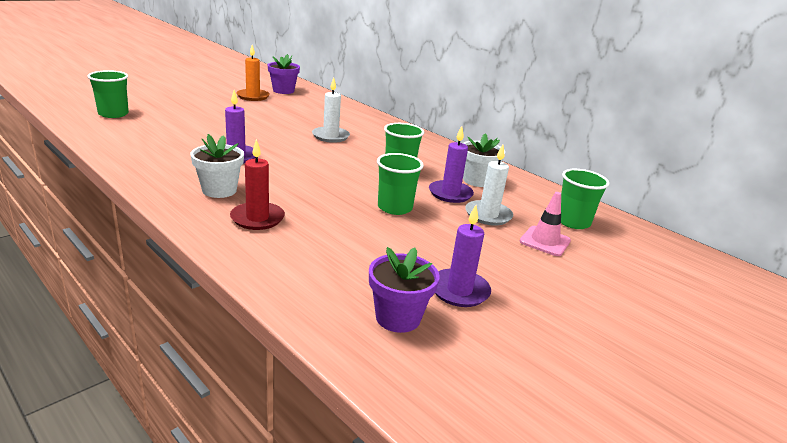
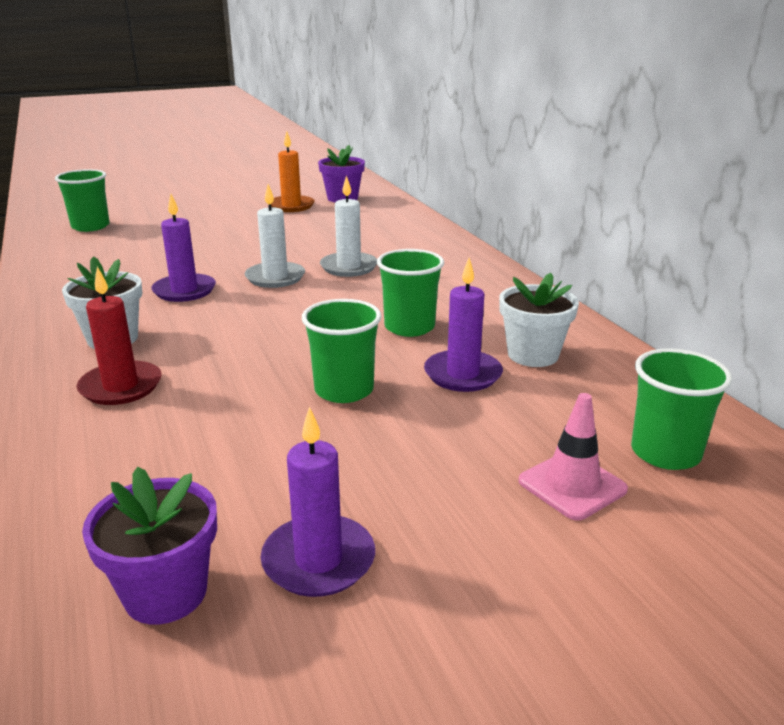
camera: 25 degrees right, 0 degrees up
white candle [465,145,513,226] -> white candle moved to [245,184,305,288]

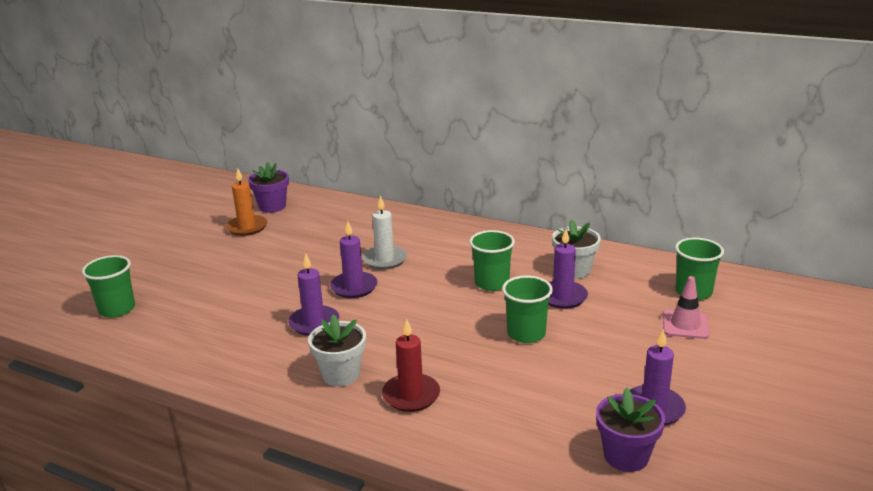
camera: 40 degrees left, 0 degrees up
white candle [245,184,305,288] -> purple candle [330,221,378,298]

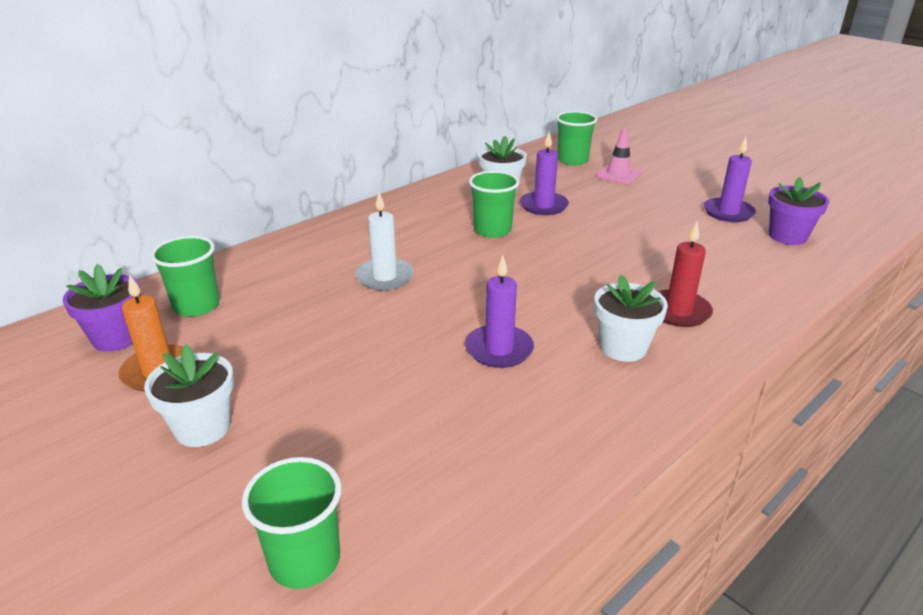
camera: 70 degrees left, 5 degrees up
purple candle [330,221,378,298] -> none
green cup [502,275,553,343] -> green cup moved to [150,236,220,316]
none -> white flower pot [144,344,234,447]

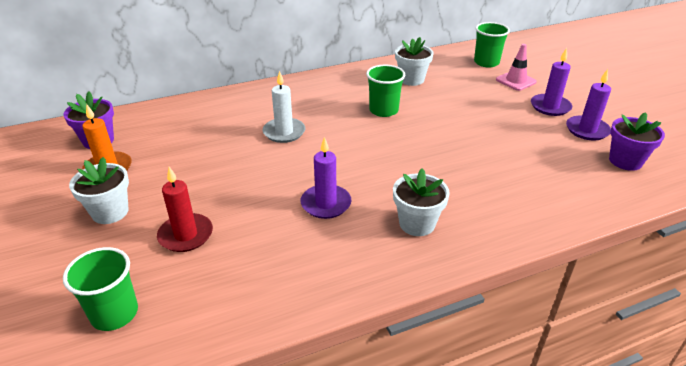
camera: 20 degrees right, 5 degrees up
green cup [150,236,220,316] -> none
purple candle [520,132,569,215] -> purple candle moved to [531,48,572,116]
red candle [658,222,713,327] -> red candle moved to [157,167,213,252]

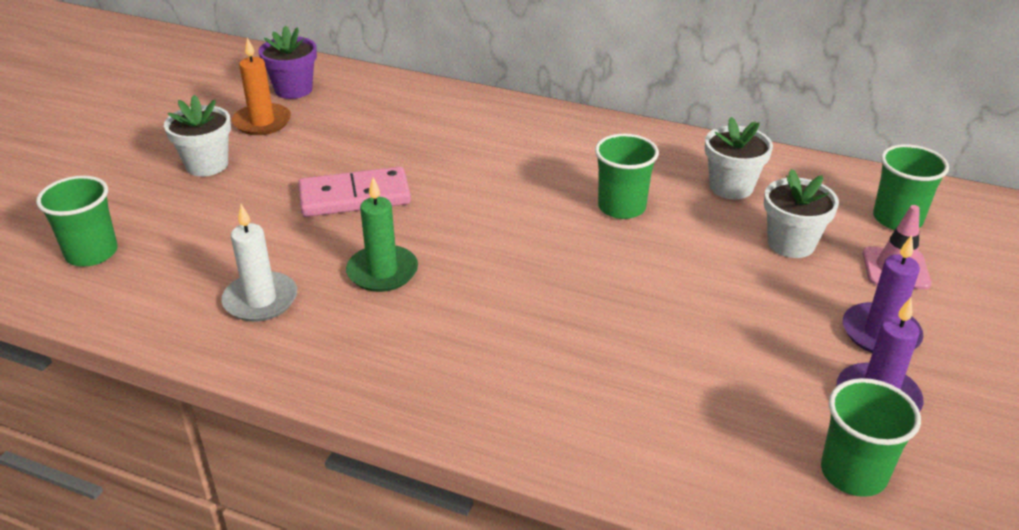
camera: 45 degrees right, 0 degrees up
red candle [157,167,213,252] -> none
white candle [263,71,305,143] -> white candle moved to [221,204,297,322]
purple candle [301,137,351,219] -> green candle [346,177,418,292]
white flower pot [393,168,450,236] -> white flower pot moved to [764,169,839,258]
purple flower pot [609,112,665,171] -> green cup [821,378,921,497]
none -> pink domino [298,167,411,217]

